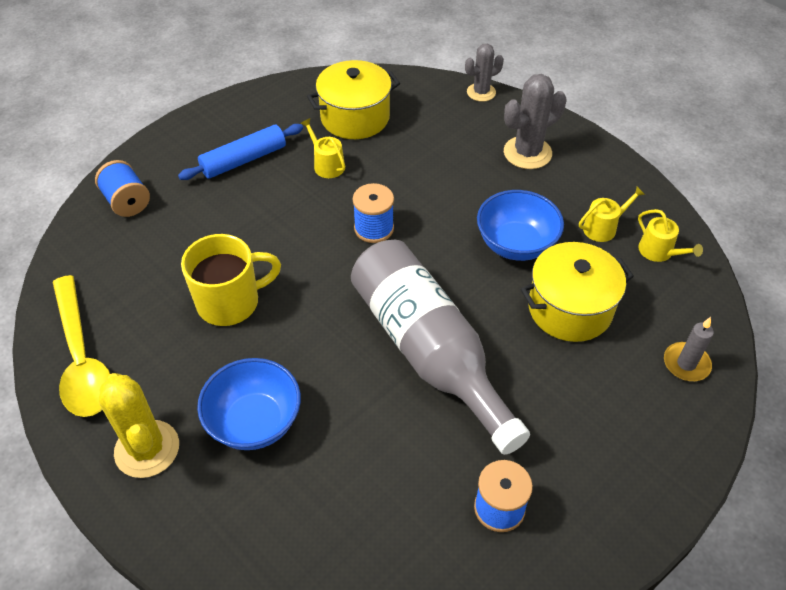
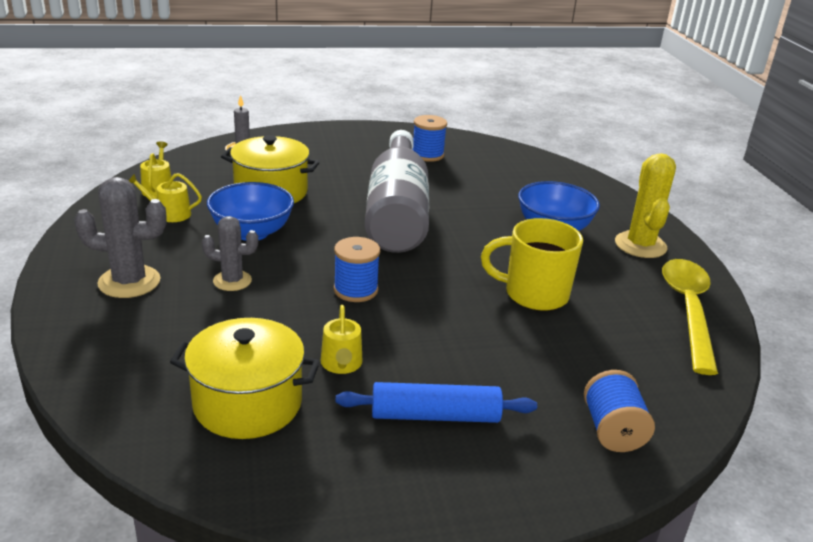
camera: 150 degrees left, 20 degrees down
grey cactus [465,44,504,102] -> grey cactus moved to [202,216,258,291]

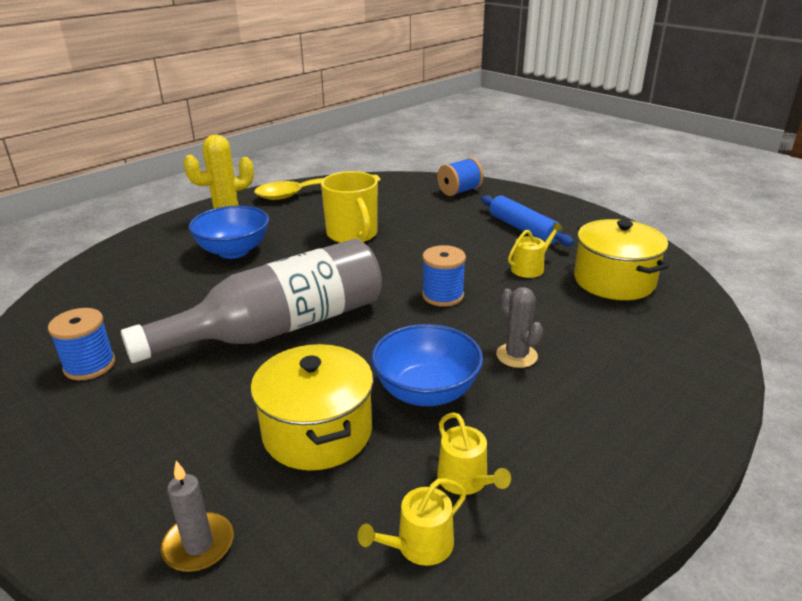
camera: 120 degrees left, 0 degrees up
grey cactus [74,177,166,298] -> none

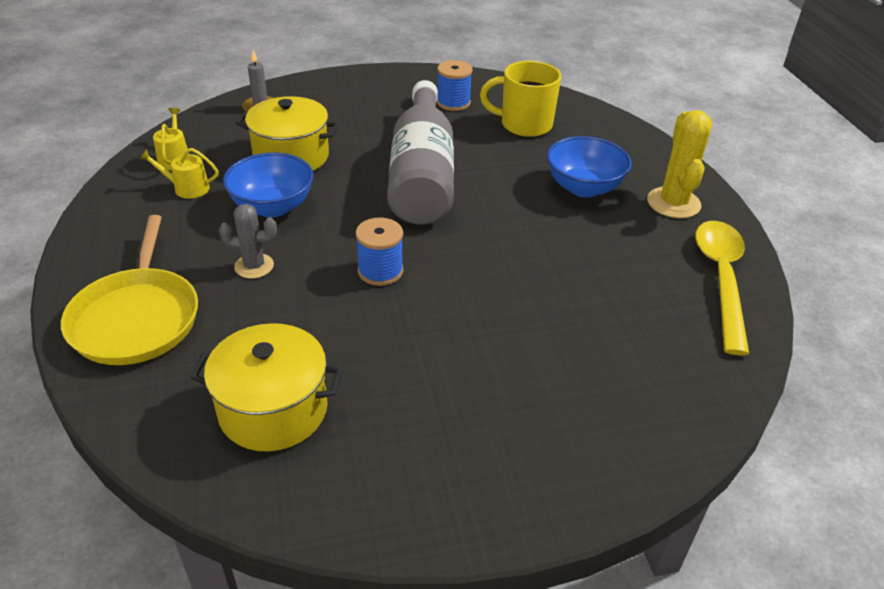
camera: 120 degrees right, 10 degrees up
yellow mug [321,171,378,243] -> yellow mug moved to [480,61,561,137]
blue spool [437,158,484,196] -> none
blue rolling pin [481,195,574,246] -> none
yellow watering can [508,222,563,278] -> none
none -> yellow pan [61,215,198,365]

